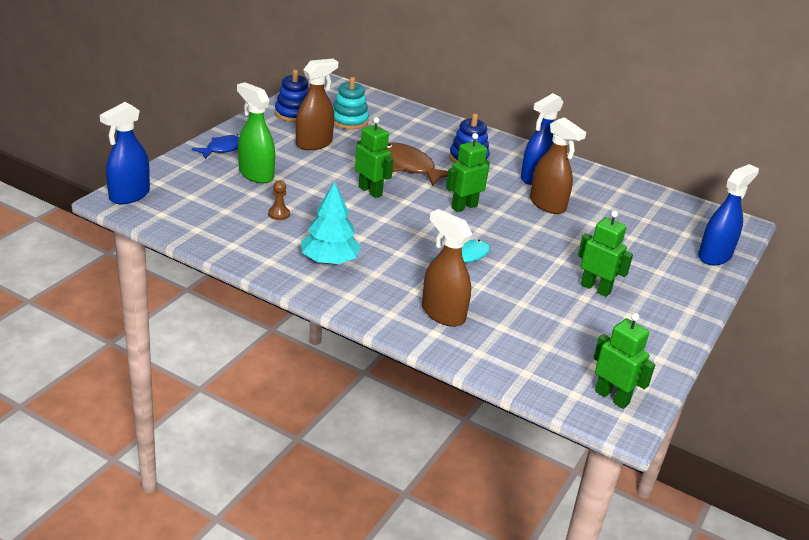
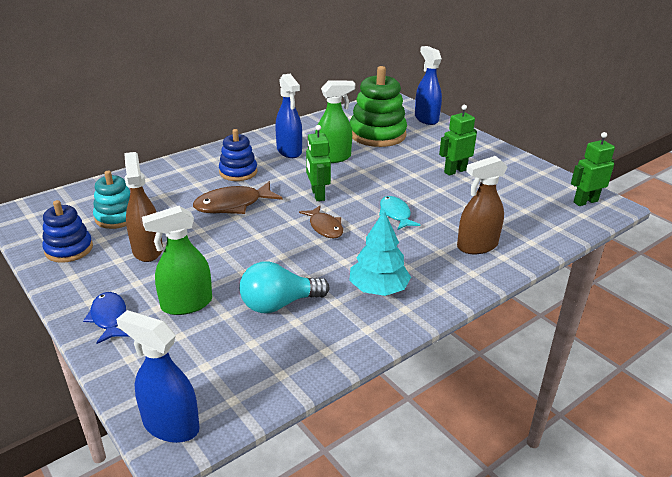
camera: 65 degrees left, 0 degrees up
blue spray bottle [100,102,150,204] -> blue spray bottle turned 150 degrees clockwise [116,310,200,443]
brown pawn [268,181,290,220] -> turquoise light bulb [239,261,329,313]
green robot [355,117,394,198] -> none
brown spray bottle [530,117,586,214] -> green spray bottle [315,80,355,163]
none -> brown fish [299,206,343,238]
none -> green stacking toy [350,66,407,147]

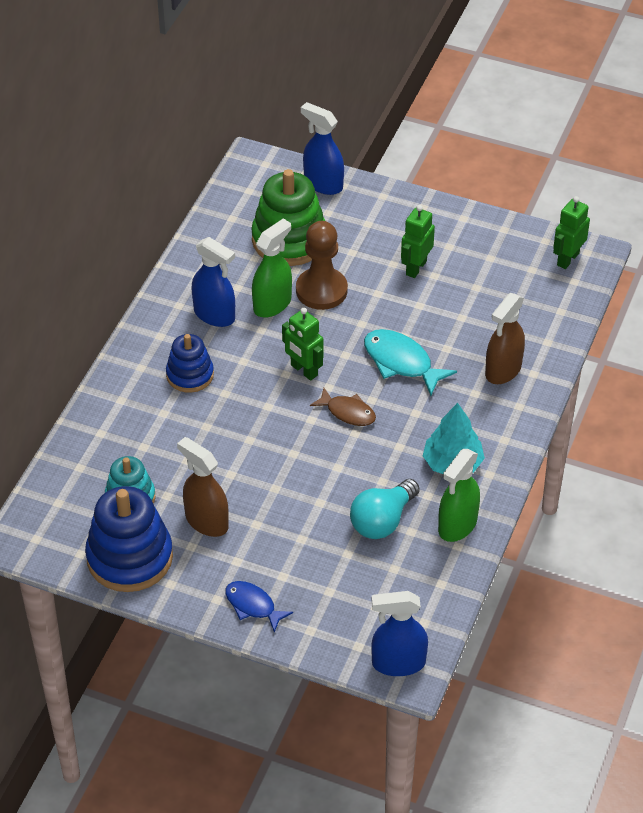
camera: 30 degrees left, 15 degrees up
blue stacking toy [42,200,93,263] -> blue stacking toy [85,486,173,592], size x1.68
green spray bottle [142,206,212,315] -> green spray bottle moved to [438,449,480,542]
brown fish [193,181,282,214] -> none
turquoise fish [379,196,421,230] -> turquoise fish [364,329,457,396], size x1.52
none -> brown pawn [296,221,348,310]

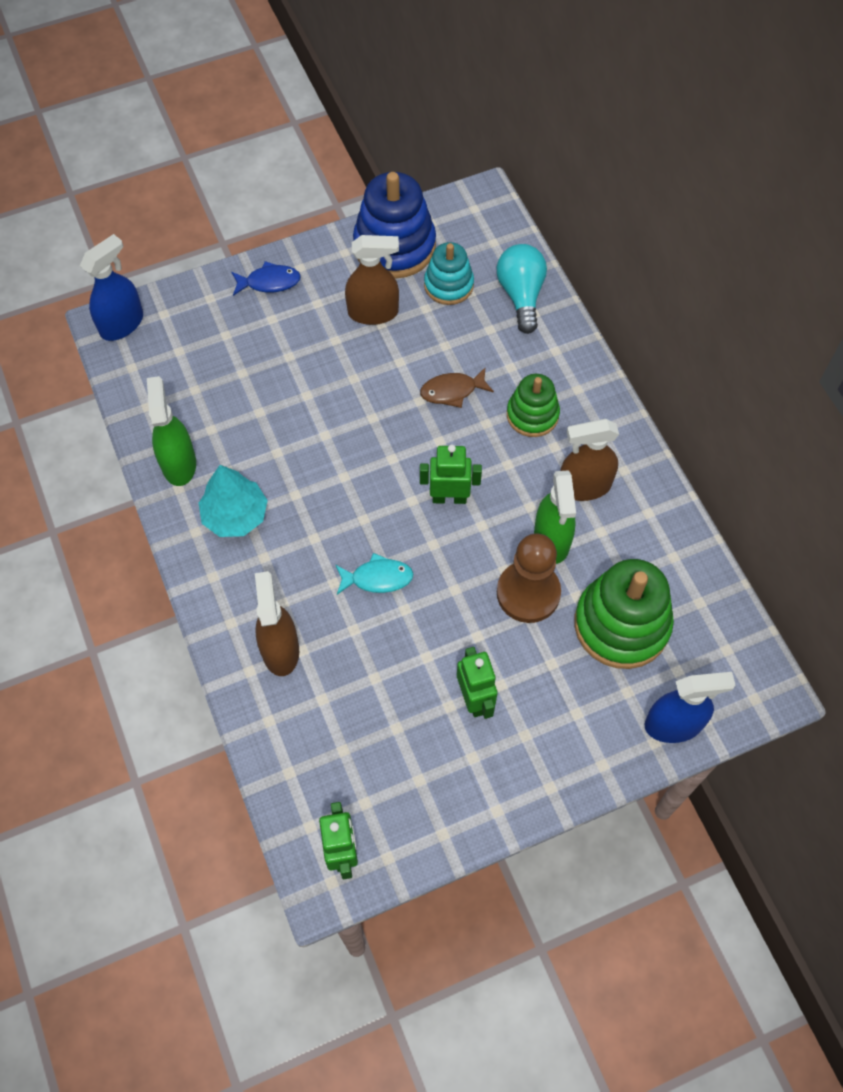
camera: 135 degrees right, 15 degrees up
blue stacking toy [166,334,214,393] -> green stacking toy [507,374,560,437]
blue spray bottle [191,237,235,327] -> brown spray bottle [560,419,619,501]
brown fish [310,388,376,426] -> brown fish moved to [420,368,494,408]
turquoise light bulb [350,479,420,539] -> turquoise light bulb moved to [497,244,547,334]
turquoise fish [364,329,457,396] -> turquoise fish [335,553,413,594], size x0.66

